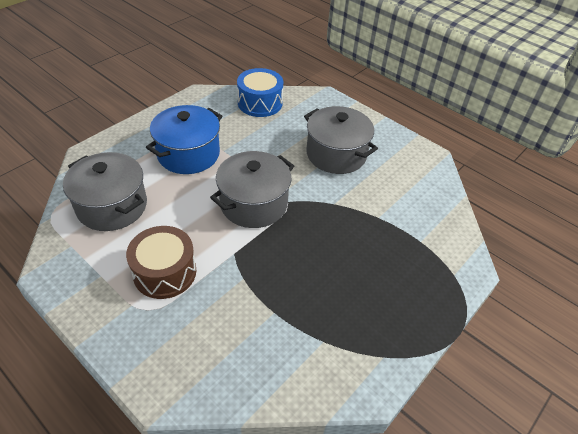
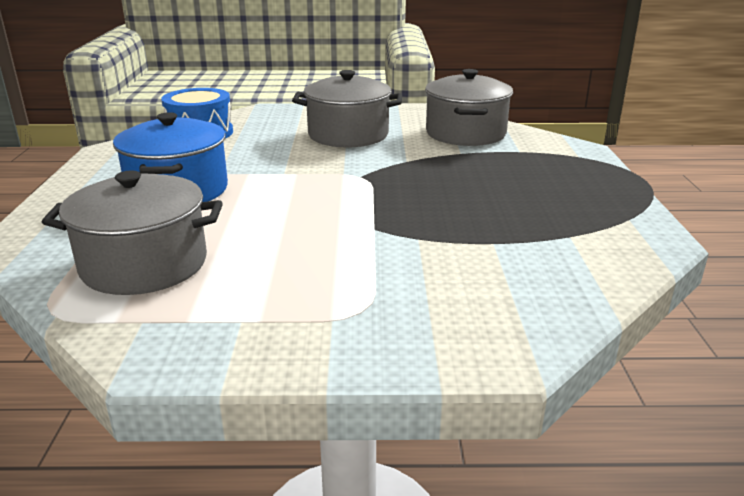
camera: 40 degrees left, 20 degrees down
brown drum [126,226,196,299] -> none
grey pot [210,151,294,228] -> grey pot moved to [425,69,513,146]

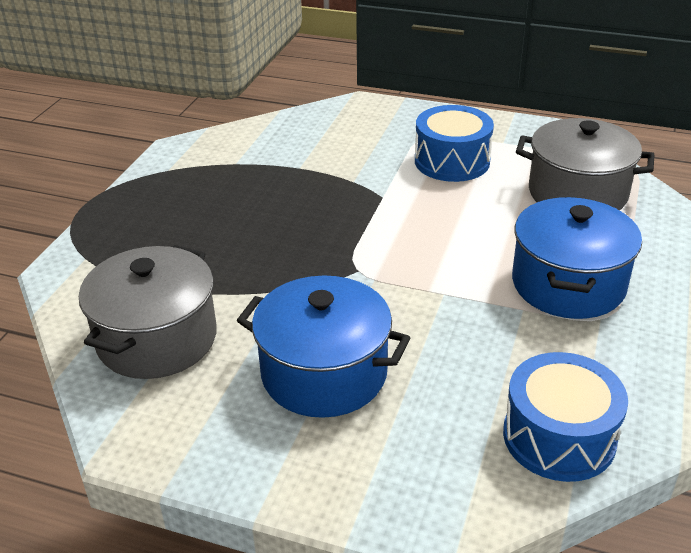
camera: 160 degrees left, 10 degrees up
grey pot [292,70,402,147] -> blue pot [237,276,410,418]
none -> blue drum [415,105,494,182]

